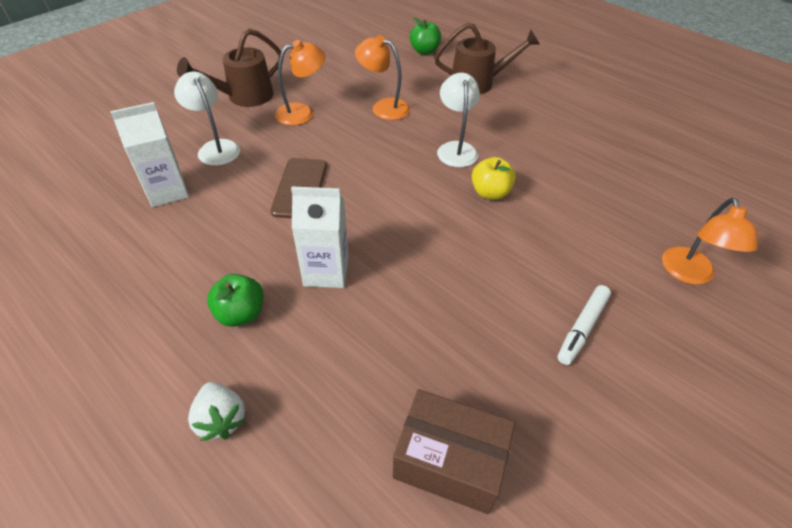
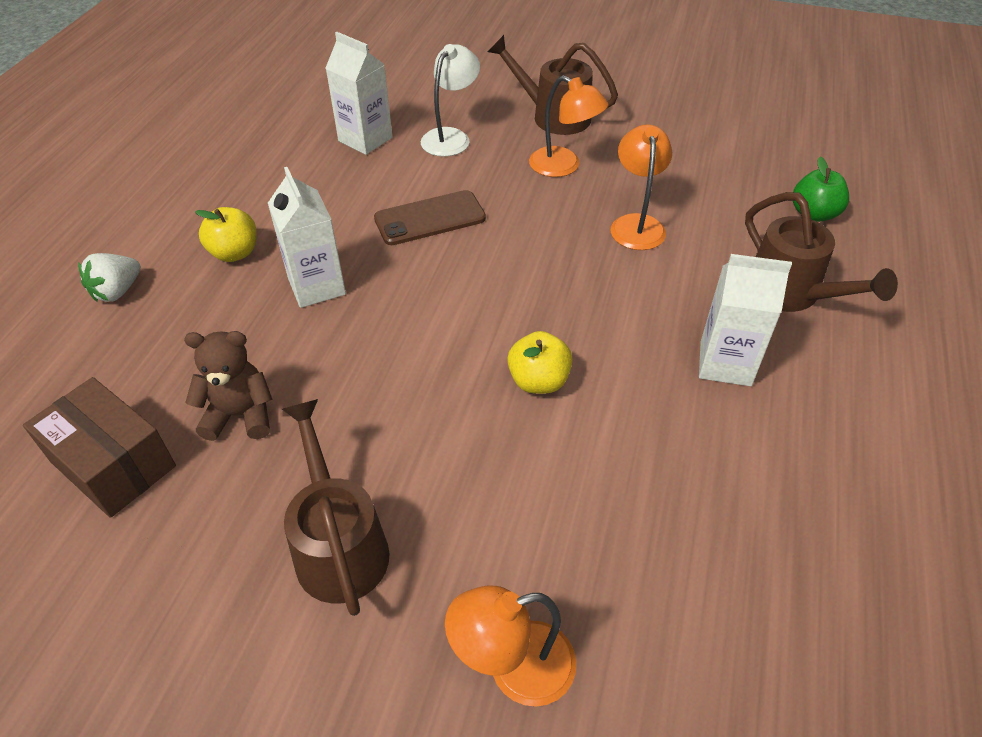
camera: 65 degrees right, 0 degrees up
green apple [207,274,263,327] -> yellow apple [195,207,257,262]
brown box [393,389,515,514] -> brown box turned 45 degrees counterclockwise [23,377,176,518]
white lamp [437,73,480,167] -> none
white marker [557,285,611,365] -> brown watering can [282,399,389,616]
none -> brown teddy bear [184,331,273,441]
none -> white carton [699,254,792,386]

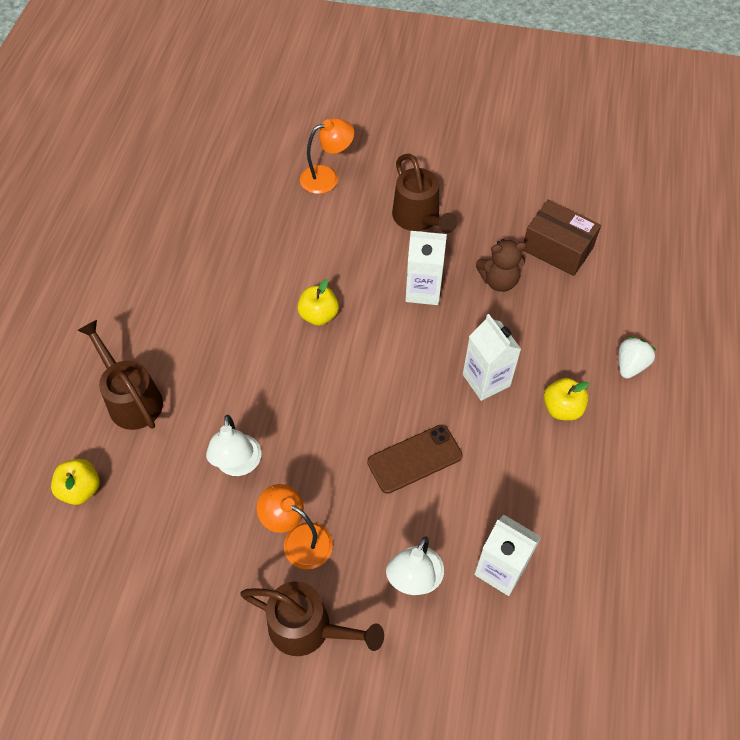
camera: 175 degrees right, 10 degrees up
orange lamp [611,124,672,250] -> white lamp [206,415,262,476]
white carton [699,254,792,386] -> white carton moved to [405,231,447,305]
green apple [793,157,849,222] -> yellow apple [51,459,100,505]

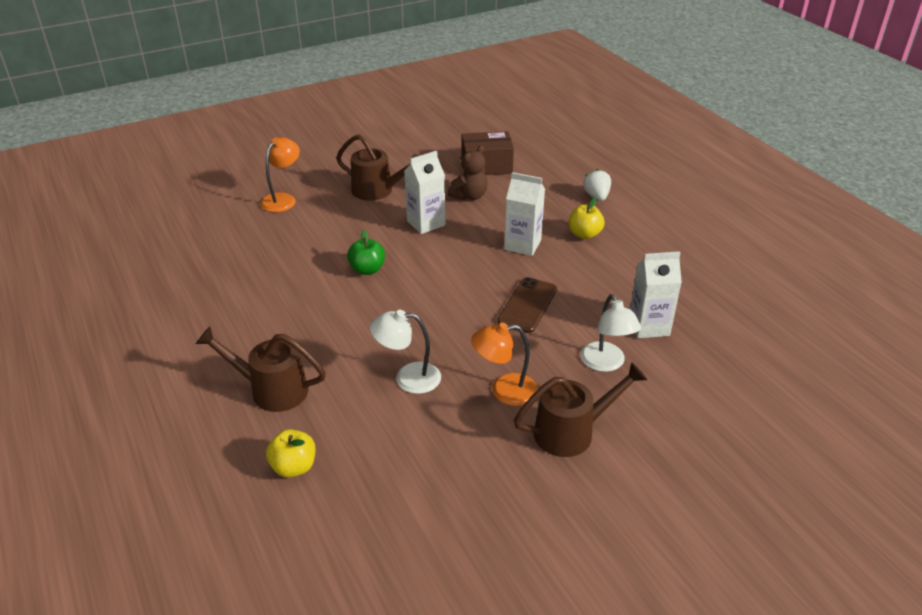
camera: 40 degrees left, 20 degrees down
white lamp [206,415,262,476] -> white lamp turned 135 degrees clockwise [370,310,441,394]
yellow apple [297,279,339,326] -> green apple [347,230,385,275]

